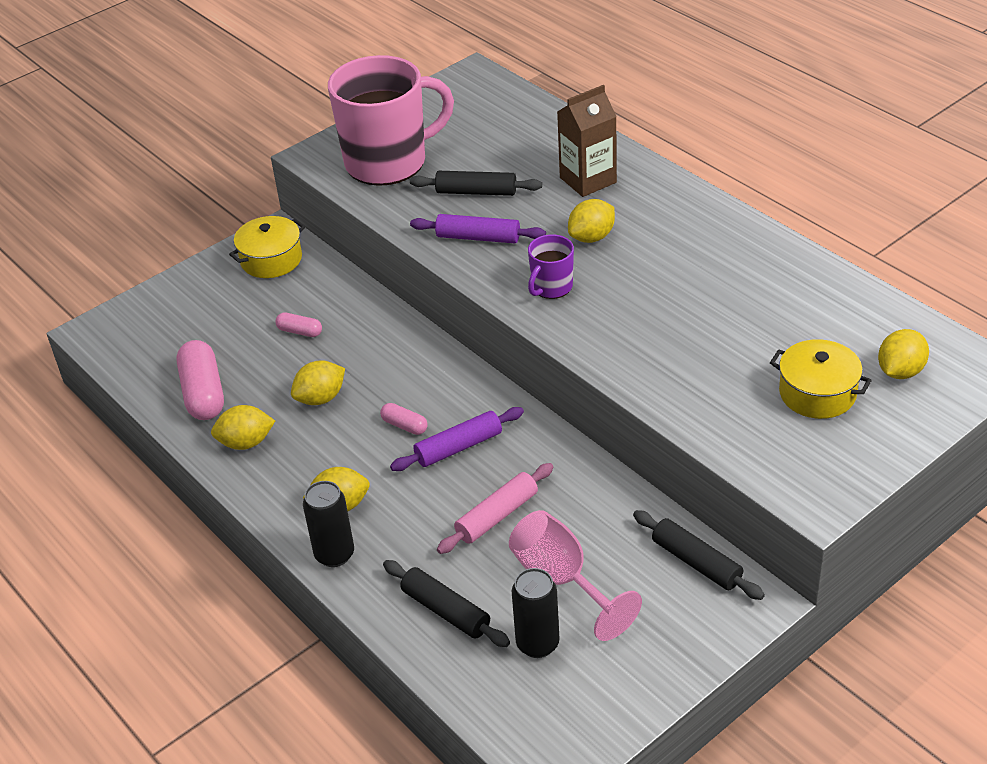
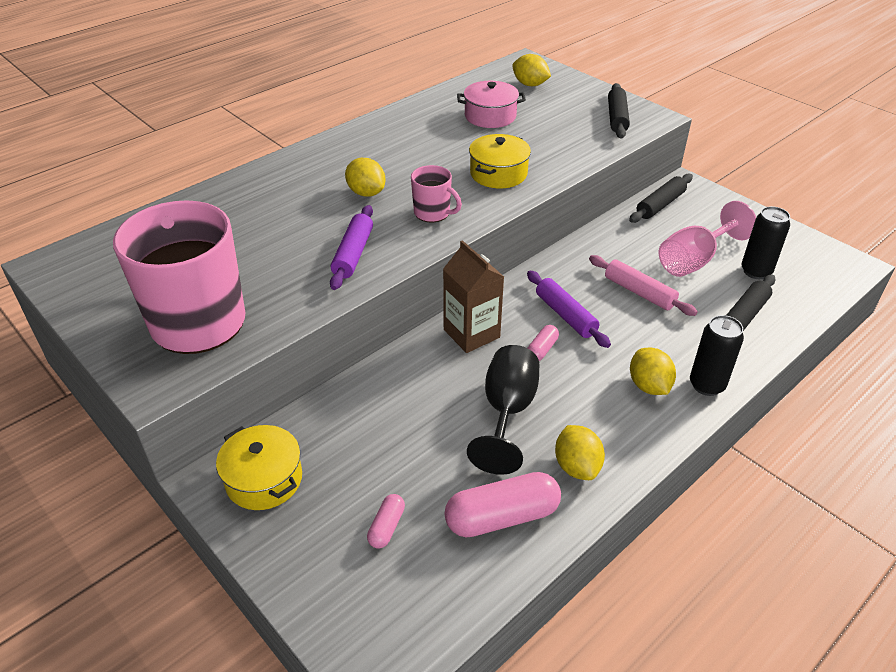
camera: 95 degrees left, 0 degrees up
pink capsule [276,312,322,337] -> pink capsule moved to [367,494,405,549]
yellow lemon [291,360,345,405] -> black goblet [467,345,539,475]
black rolling pin [410,171,542,196] -> black rolling pin moved to [608,83,630,138]
purple mug [528,234,574,299] -> pink mug [411,165,462,222]
brown carton [557,85,617,197] -> brown carton moved to [443,240,504,353]
yellow pot [770,339,872,419] -> yellow pot moved to [469,134,531,188]
none -> pink pot [457,81,526,128]

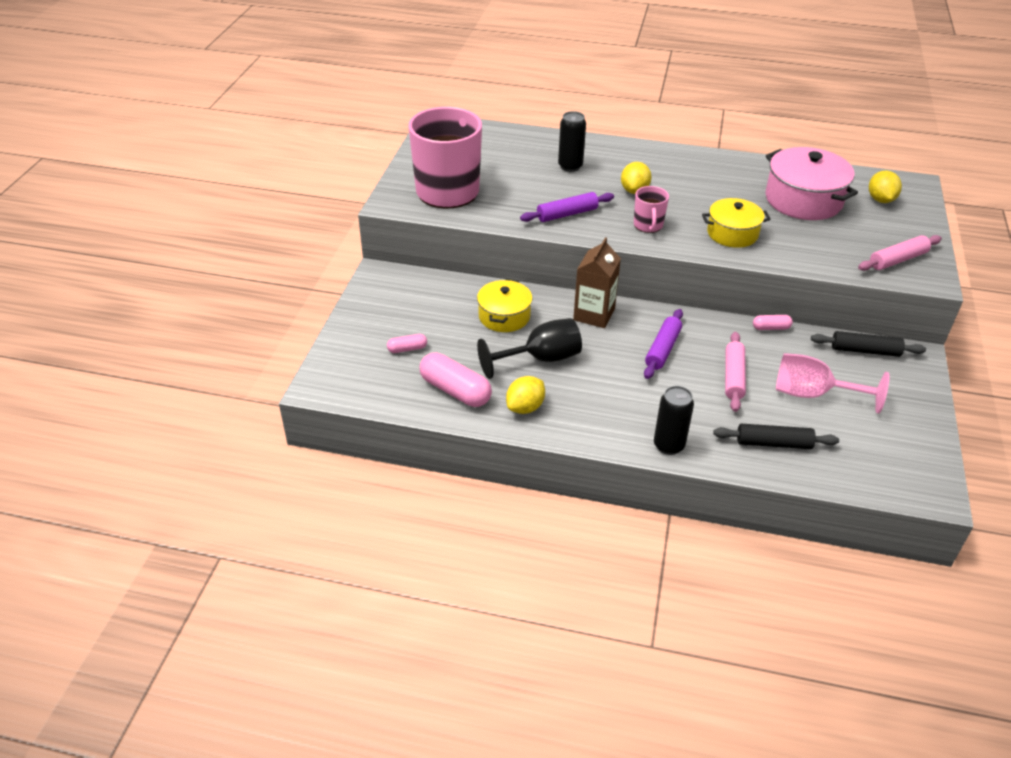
camera: 55 degrees right, 0 degrees up
yellow pot [216,425,302,510] -> yellow pot moved to [477,279,532,332]
pink pot [457,81,526,128] -> pink pot [765,147,858,220], size x1.58
pink capsule [528,325,559,361] -> pink capsule moved to [753,315,793,330]
black rolling pin [608,83,630,138] -> pink rolling pin [858,235,942,271]
yellow lemon [630,347,676,395] -> none
black can [741,206,790,279] -> black can moved to [558,111,586,172]

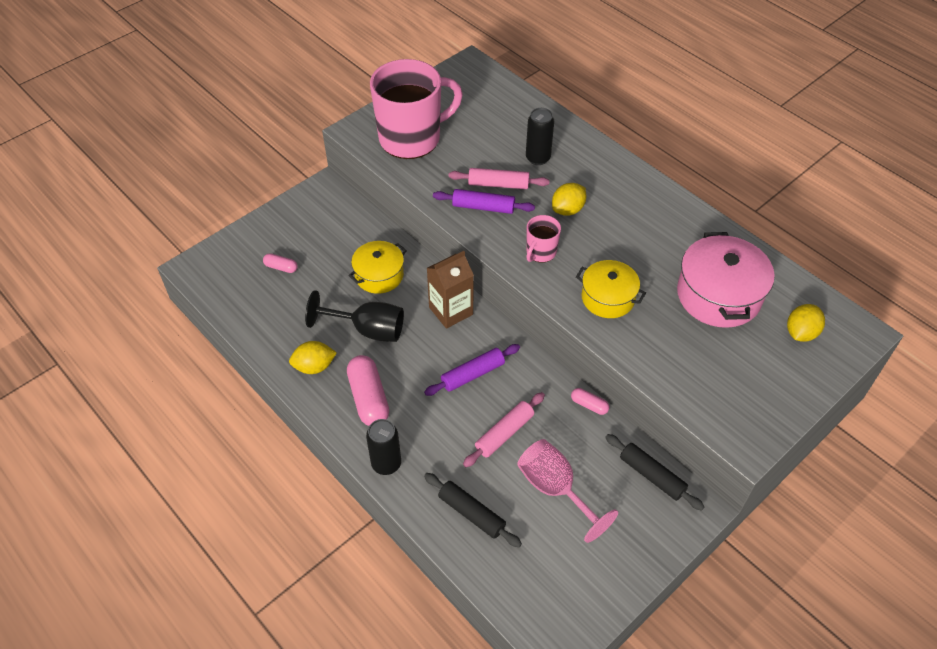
camera: 35 degrees right, 10 degrees up
pink capsule [419,352,492,407] -> pink capsule moved to [347,355,389,426]
pink rolling pin [858,235,942,271] -> pink rolling pin moved to [449,168,550,189]

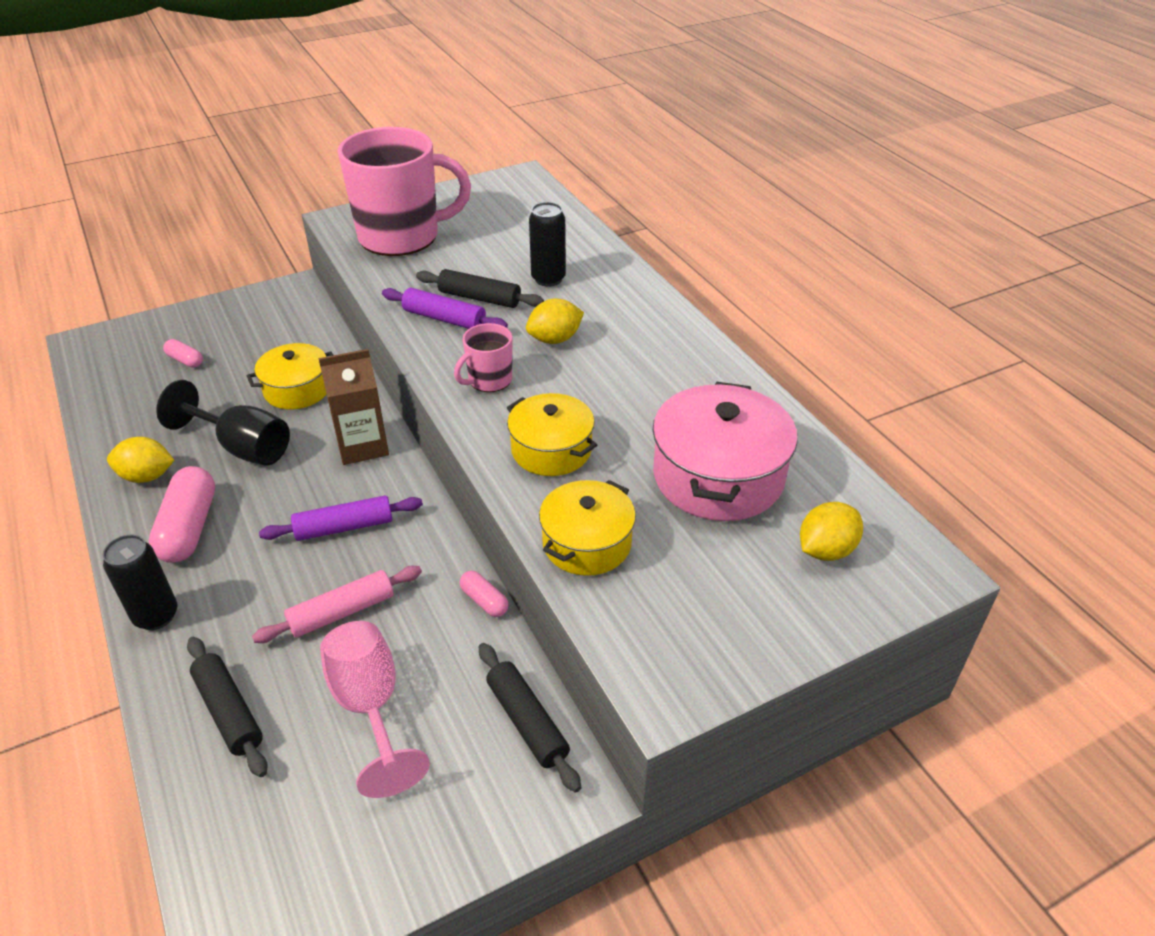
camera: 15 degrees right, 10 degrees down
pink rolling pin [449,168,550,189] -> black rolling pin [416,269,544,308]
none -> yellow pot [539,480,636,576]

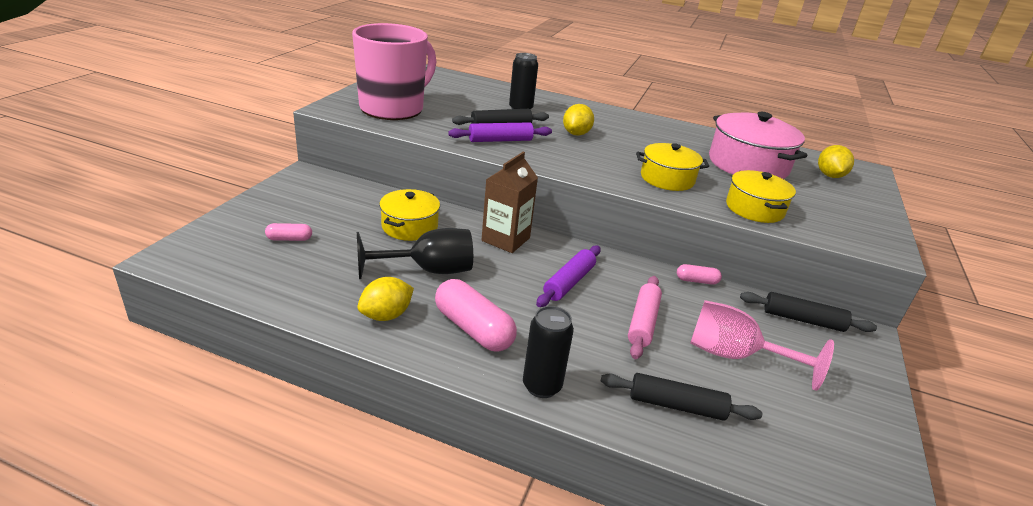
camera: 45 degrees left, 10 degrees down
pink mug [454,323,512,392] -> none

